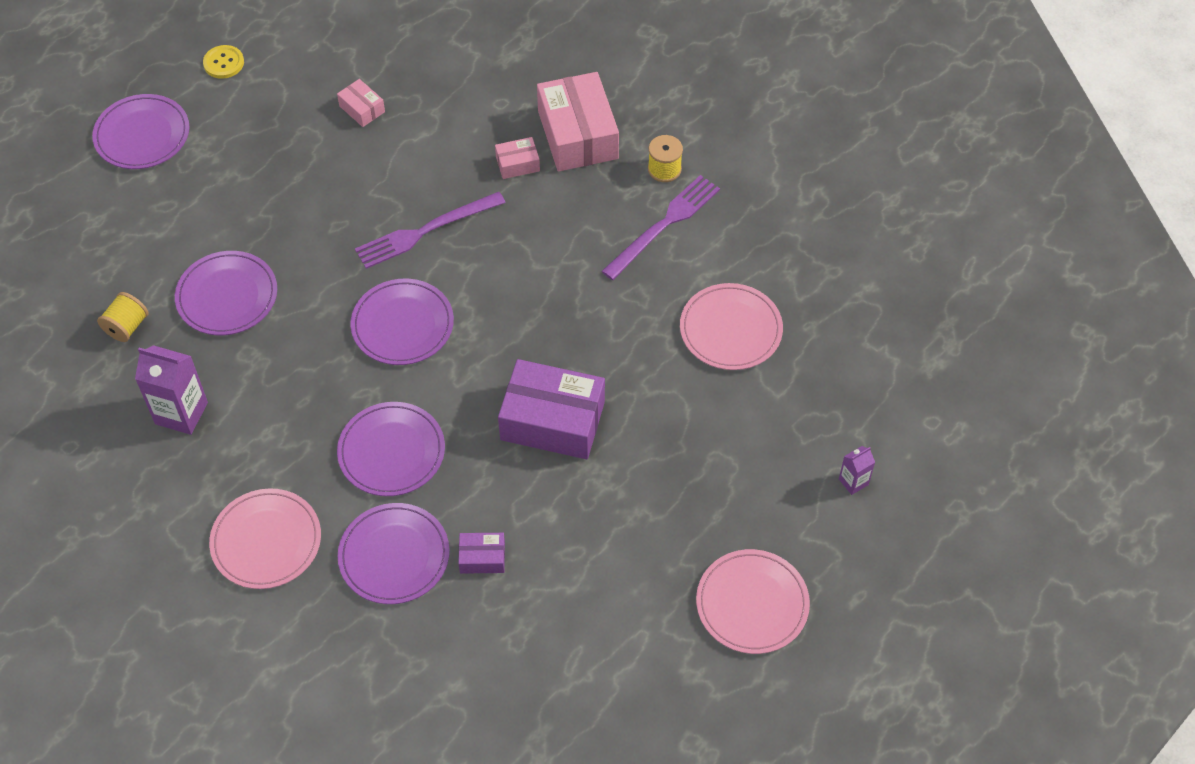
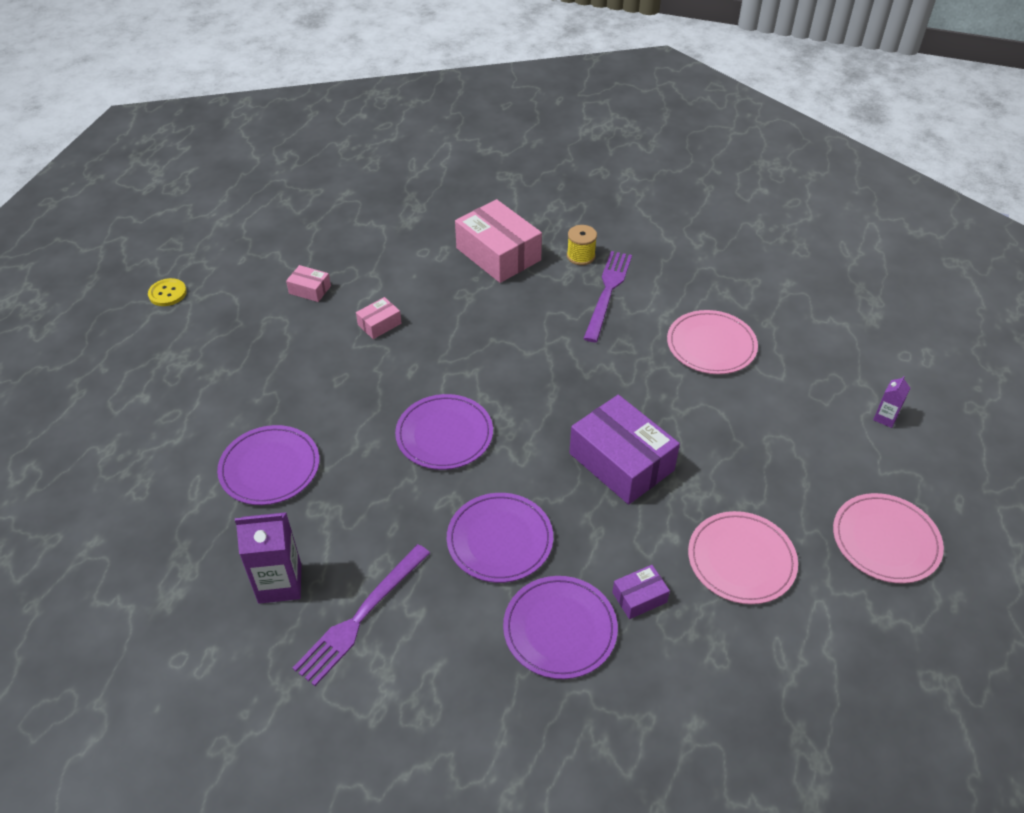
camera: 25 degrees left, 10 degrees down
purple plate [92,94,189,169] -> none
yellow spool [97,292,148,342] -> none
pink plate [209,489,321,589] -> pink plate moved to [688,511,798,604]
purple fork [355,192,506,269] -> purple fork moved to [293,544,430,686]
pink box [495,137,540,179] -> pink box moved to [356,297,402,339]
purple box [498,359,605,459] -> purple box turned 60 degrees clockwise [569,395,680,505]

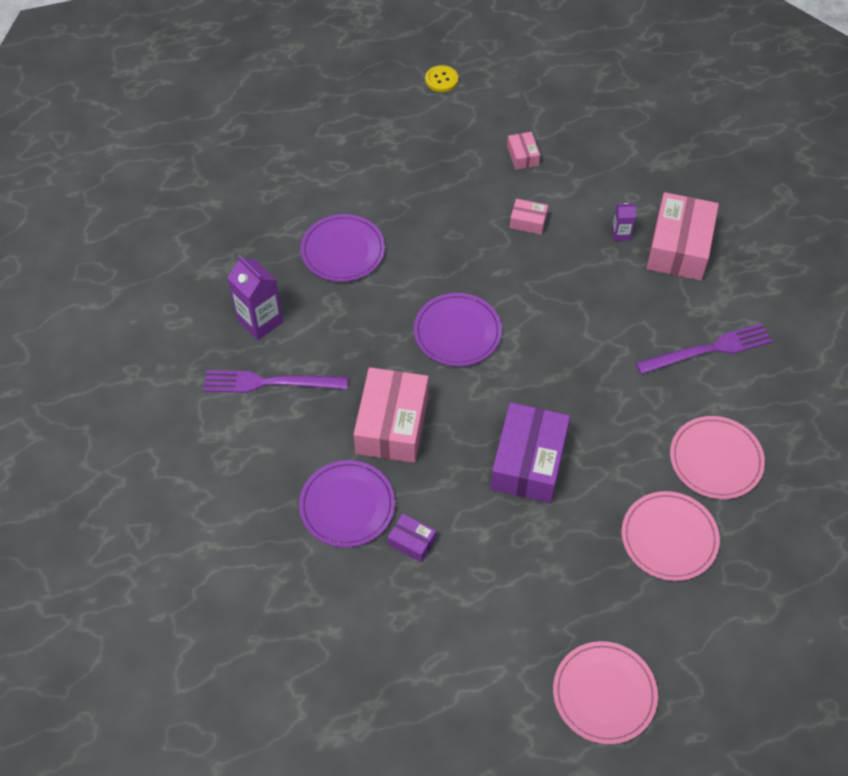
camera: 55 degrees right, 10 degrees up
purple plate [447,493,553,583] -> pink box [354,367,429,463]
yellow spool [567,225,597,265] -> none
pink plate [688,511,798,604] -> pink plate moved to [622,491,720,581]
purple carton [873,376,910,428] -> purple carton moved to [612,203,636,241]

